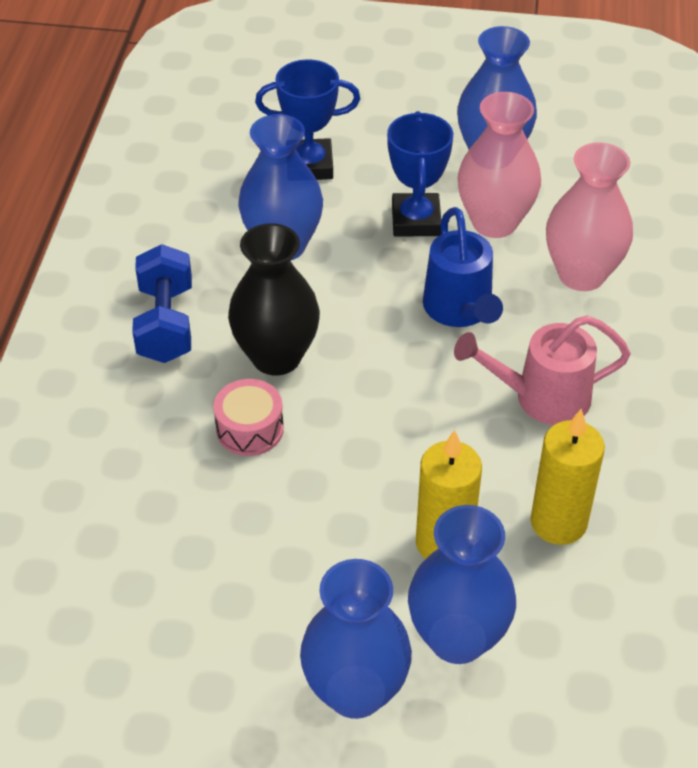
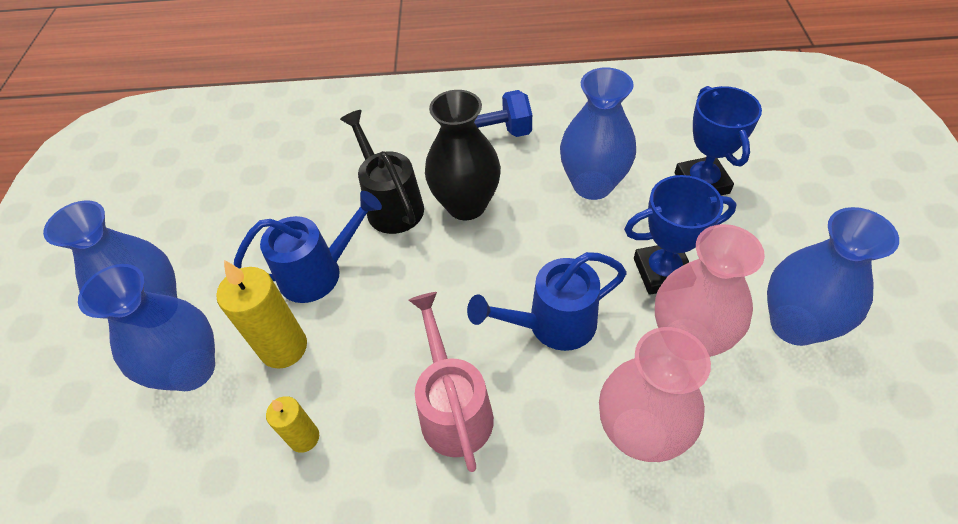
camera: 85 degrees right, 5 degrees up
pink drum [213,379,284,456] -> black watering can [340,110,424,234]
yellow candle [531,409,605,545] -> yellow candle [266,396,319,453], size x0.58
none -> blue watering can [234,191,382,303]

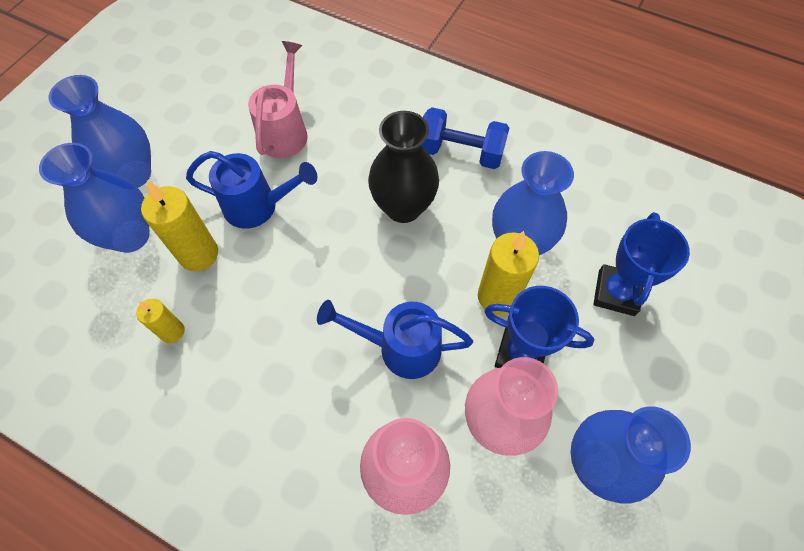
camera: 25 degrees right, 10 degrees up
black watering can [340,110,424,234] -> none
pink watering can [409,292,494,472] -> pink watering can moved to [248,41,308,158]
none -> yellow candle [478,231,539,315]

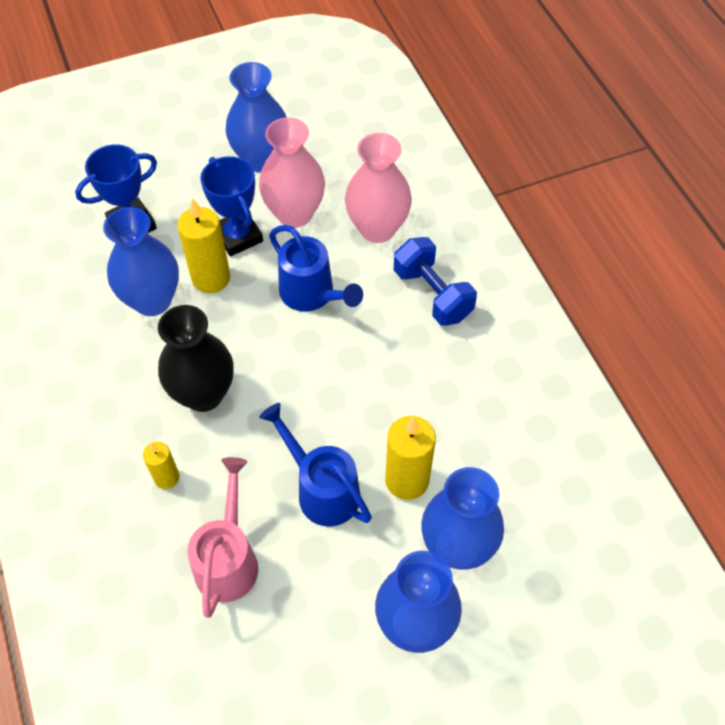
camera: 140 degrees left, 5 degrees down
yellow candle [136,299,185,343] -> yellow candle moved to [143,442,179,489]
pink watering can [248,41,308,158] -> pink watering can turned 135 degrees clockwise [187,457,258,618]
blue dumbbell [422,107,509,169] -> blue dumbbell moved to [394,237,477,326]

